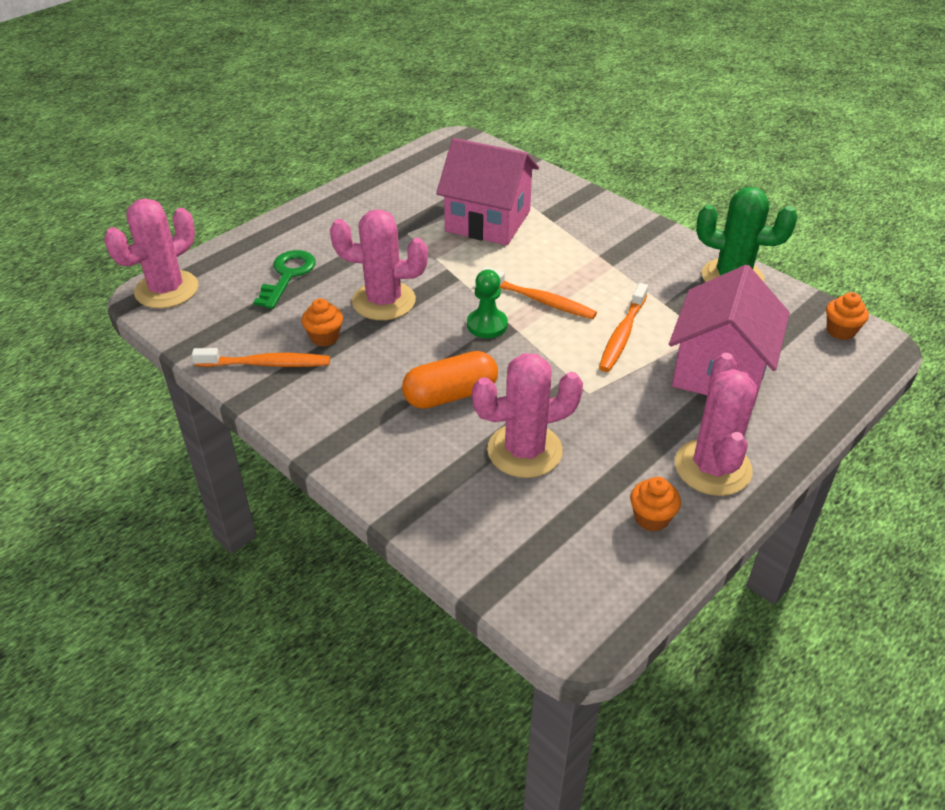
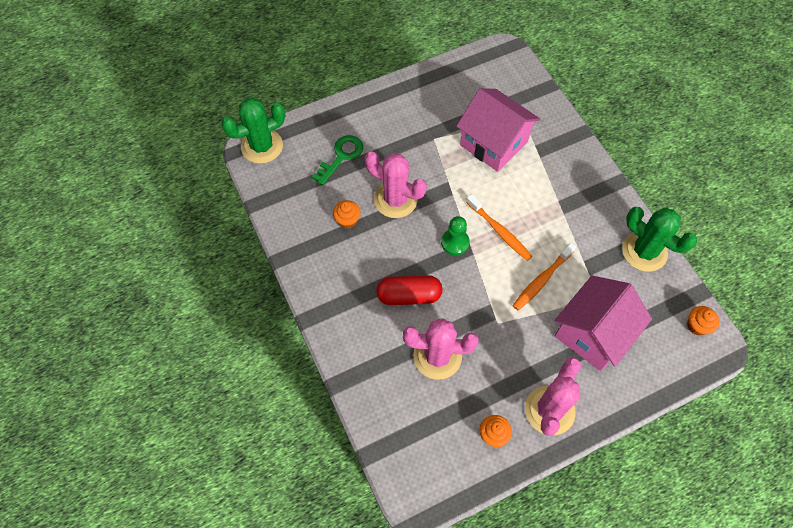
camera: 20 degrees right, 20 degrees up
pink cactus [104,198,198,308] -> green cactus [221,98,285,164]
orange toothbrush [192,348,330,367] -> none
orange capsule [402,351,498,409] -> red capsule [376,275,442,305]

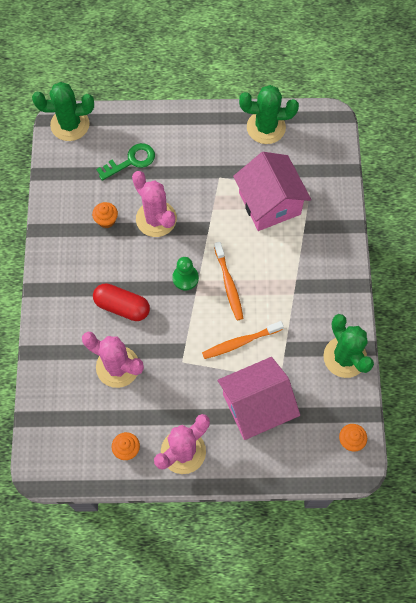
camera: 25 degrees right, 5 degrees up
none -> green cactus [239,85,299,144]

